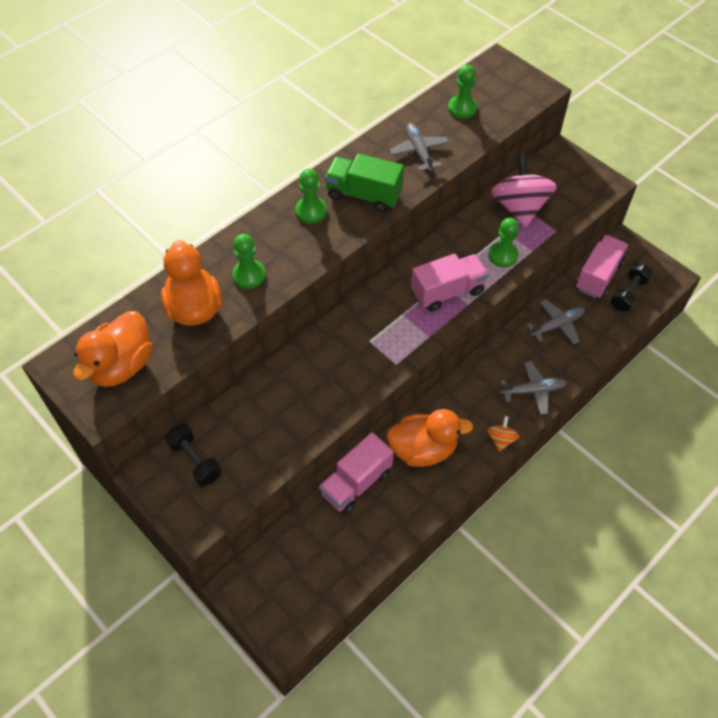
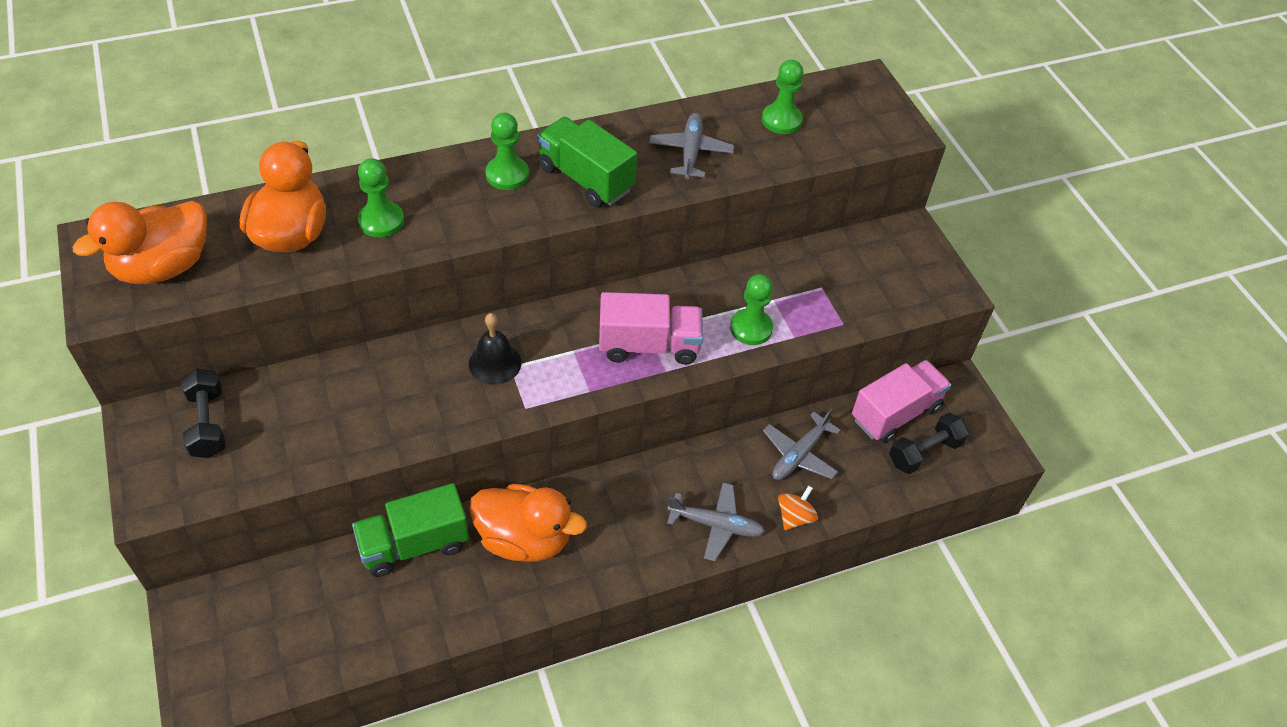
camera: 20 degrees right, 5 degrees down
pink truck [319,432,394,514] -> green truck [352,483,469,577]
orange spinning top [487,416,519,452] -> orange spinning top moved to [778,485,818,530]
pink spinning top [491,153,557,228] -> none
grey plane [527,299,585,344] -> grey plane turned 135 degrees clockwise [763,408,841,480]
none -> black bell [469,313,521,385]

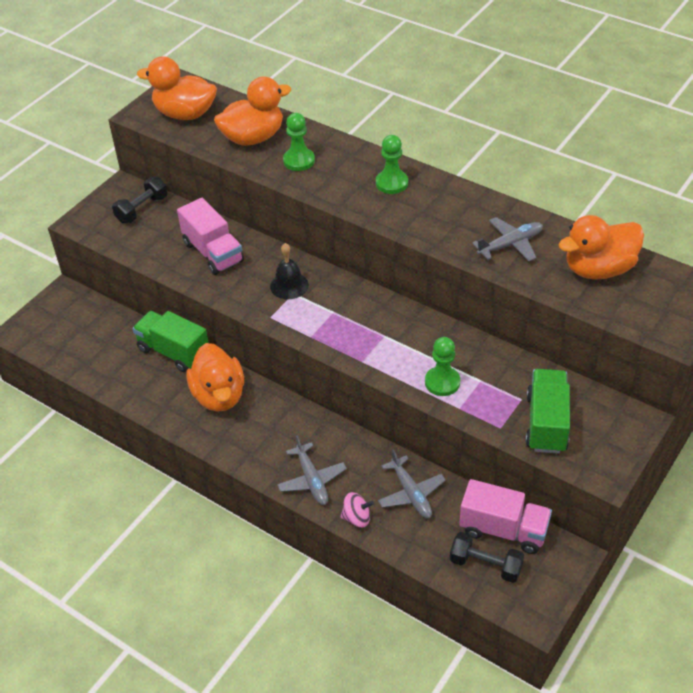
camera: 60 degrees right, 5 degrees down
green truck [537,117,637,208] -> green truck moved to [526,369,570,454]
pink truck [599,292,703,365] -> pink truck moved to [177,198,244,275]
green pawn [762,60,803,134] -> orange duck [558,215,644,280]
grey plane [763,408,841,480] -> grey plane turned 120 degrees counterclockwise [378,449,446,518]
orange spinning top [778,485,818,530] -> pink spinning top [340,492,374,528]

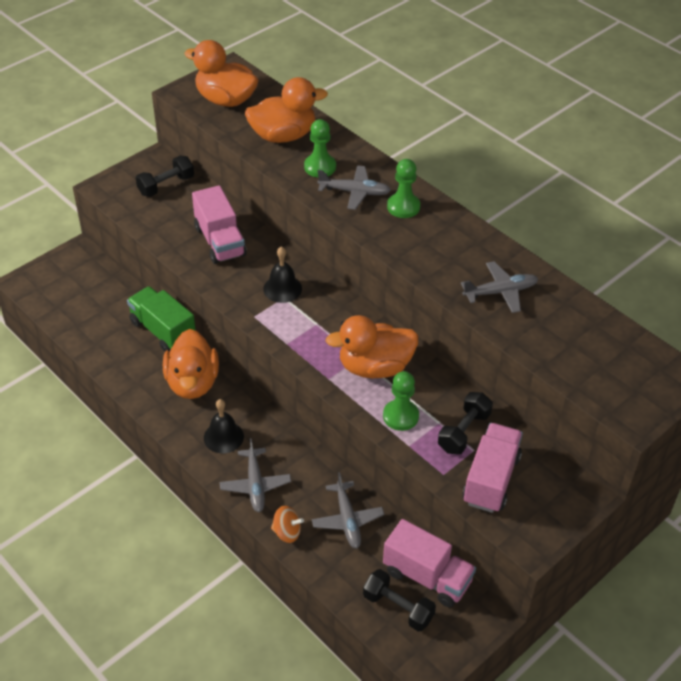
camera: 10 degrees right, 0 degrees up
pink spinning top [340,492,374,528] -> orange spinning top [271,506,304,543]
green truck [526,369,570,454] -> pink truck [463,423,523,513]
orange duck [558,215,644,280] -> orange duck moved to [326,315,418,378]
none -> black bell [204,399,244,453]
none -> grey plane [317,165,391,210]
none -> black dumbbell [438,392,493,455]

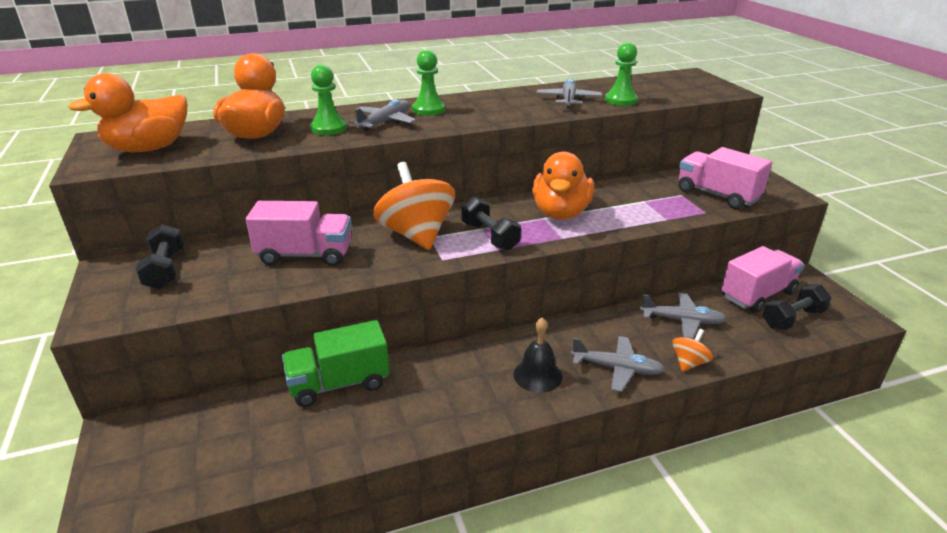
camera: 65 degrees left, 15 degrees down
orange duck [163,329,219,399] -> none
black bell [263,246,302,303] -> orange spinning top [373,162,455,250]
green pawn [383,371,419,431] -> green pawn moved to [605,42,638,106]
black dumbbell [438,392,493,455] -> black dumbbell moved to [461,196,521,251]

